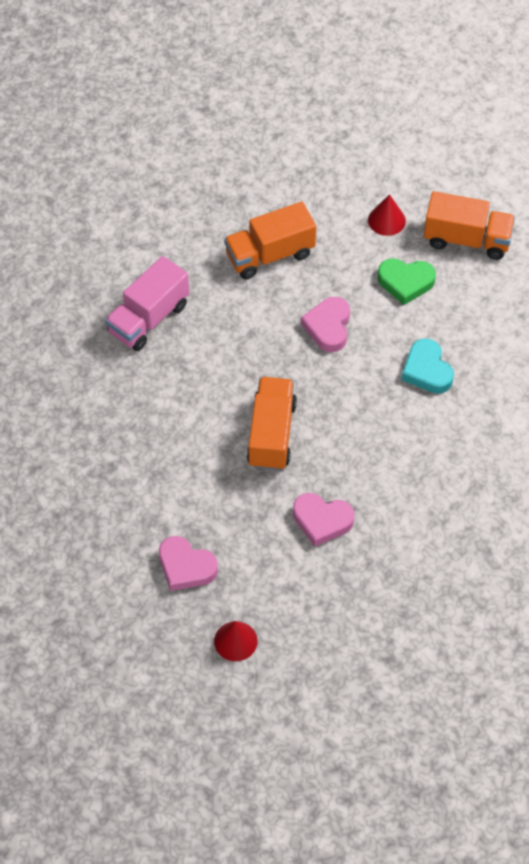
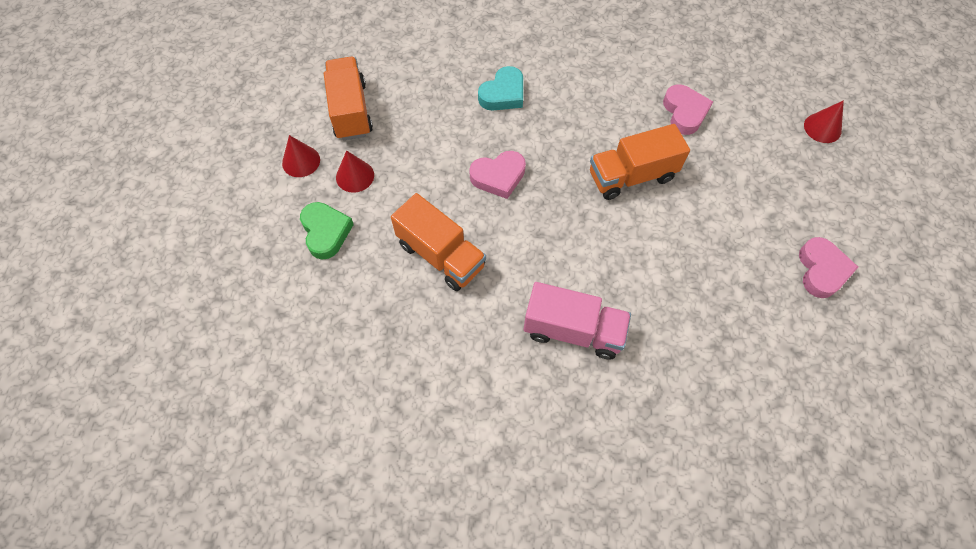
camera: 115 degrees left, 5 degrees up
pink heart [159,536,218,591] -> pink heart moved to [799,237,858,298]
green heart [377,258,436,305] -> green heart moved to [300,202,354,260]
none -> red cone [282,135,320,177]

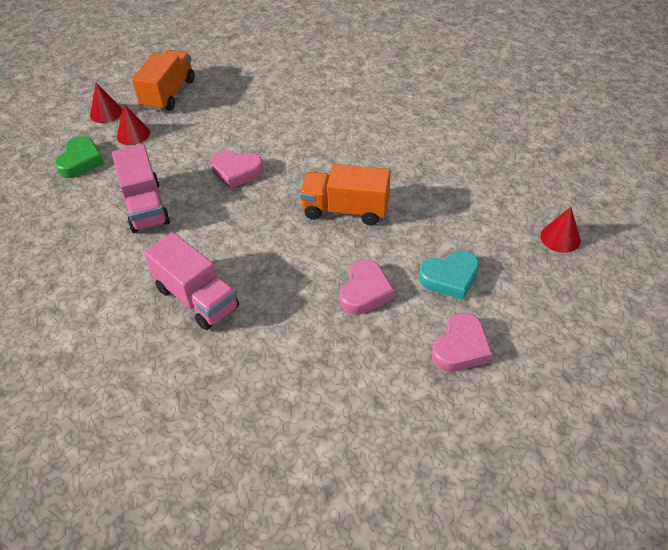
camera: 30 degrees right, 15 degrees down
orange truck [391,193,486,291] -> pink truck [112,144,170,233]
turquoise heart [478,66,523,110] -> turquoise heart moved to [419,250,479,299]
pink heart [663,84,713,135] -> pink heart moved to [340,259,394,315]

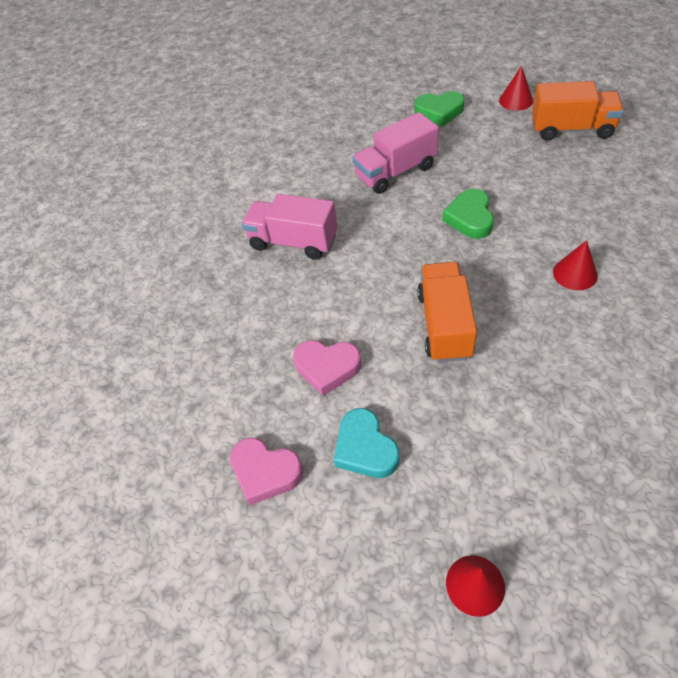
camera: 85 degrees right, 5 degrees up
red cone [117,104,150,145] -> red cone moved to [553,240,598,290]
pink truck [144,232,239,330] -> pink truck turned 75 degrees clockwise [242,194,338,260]
pink heart [211,150,263,189] -> green heart [442,189,494,239]

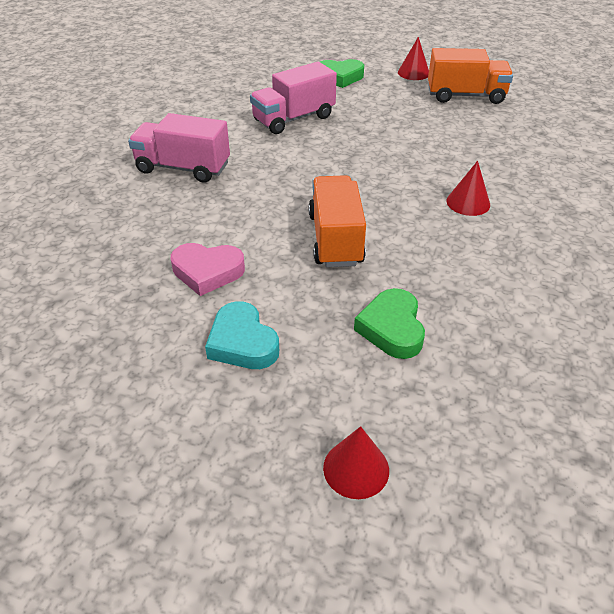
camera: 10 degrees left, 10 degrees down
pink heart [230,437,304,505] -> none
green heart [442,189,494,239] -> green heart moved to [354,288,425,359]

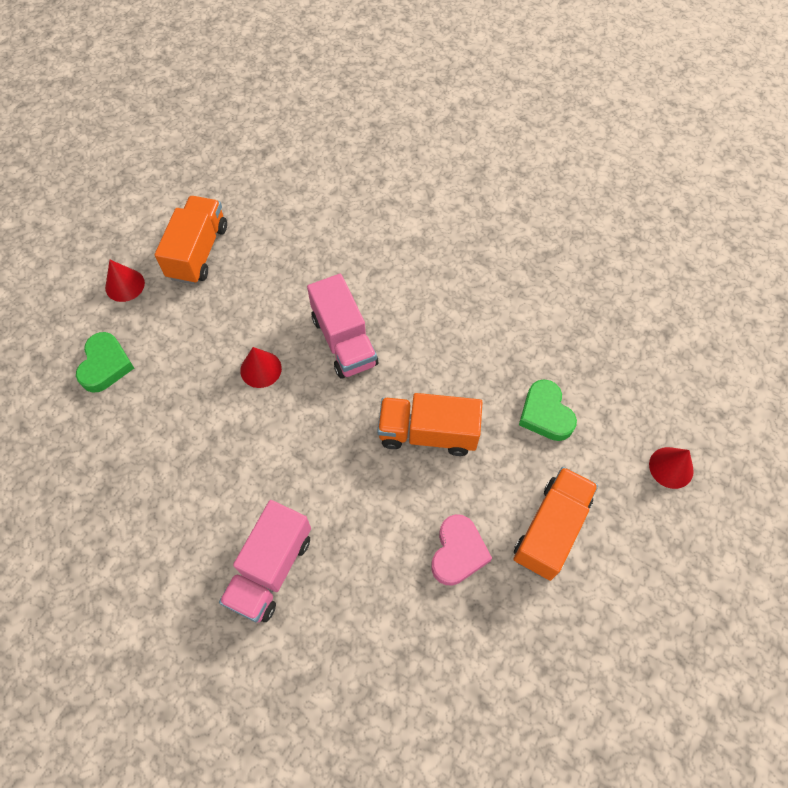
camera: 80 degrees left, 20 degrees up
turquoise heart [205,301,279,369] -> orange truck [513,467,598,581]
pink truck [250,62,337,134] -> pink truck moved to [307,274,378,379]
green heart [354,288,425,359] -> green heart turned 60 degrees clockwise [519,379,577,441]
red cone [446,161,490,216] -> red cone moved to [240,347,282,388]

